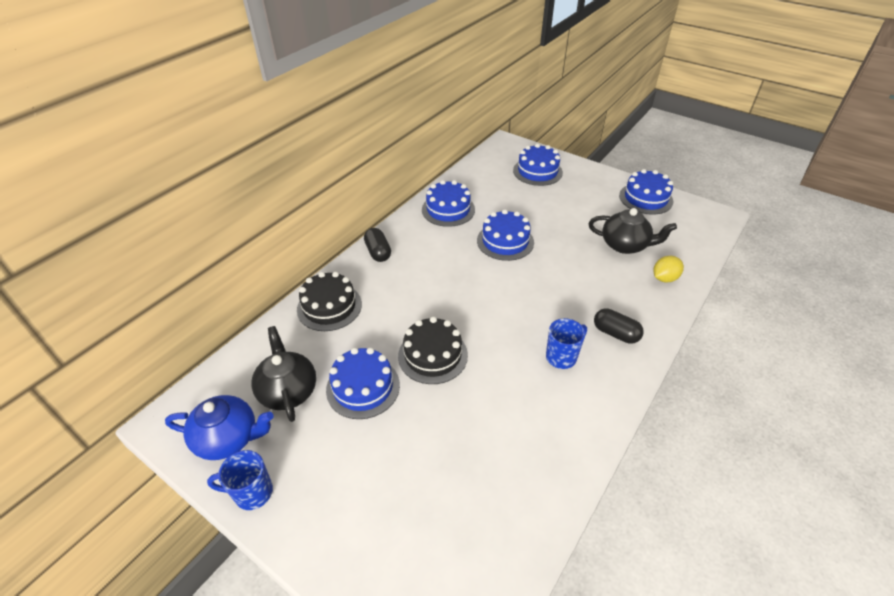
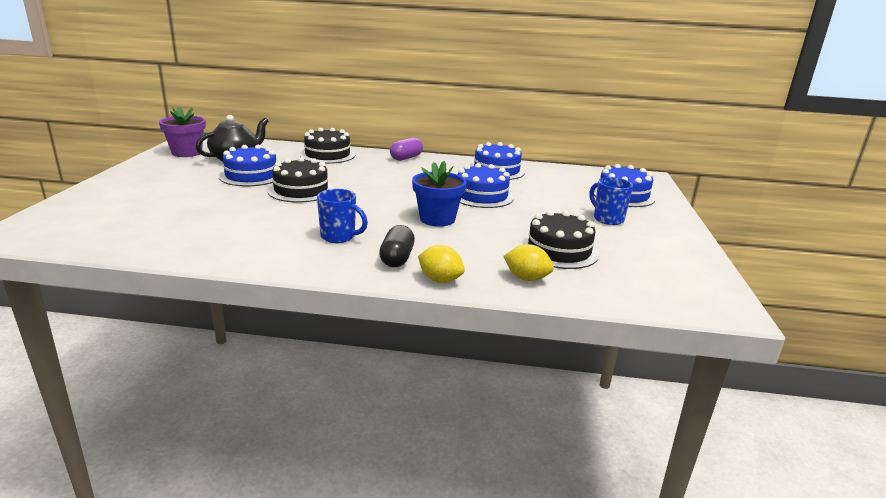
camera: 60 degrees right, 20 degrees down
blue teapot [165,395,274,460] -> purple flower pot [159,106,206,157]
blue mug [207,450,273,510] -> blue mug moved to [590,177,633,225]
black capsule [364,228,391,262] -> purple capsule [390,137,423,161]
black teapot [589,208,677,254] -> black cake [521,210,599,269]
blue cake [619,169,673,215] -> none
none -> blue flower pot [412,161,467,227]
none -> yellow lemon [418,245,465,283]

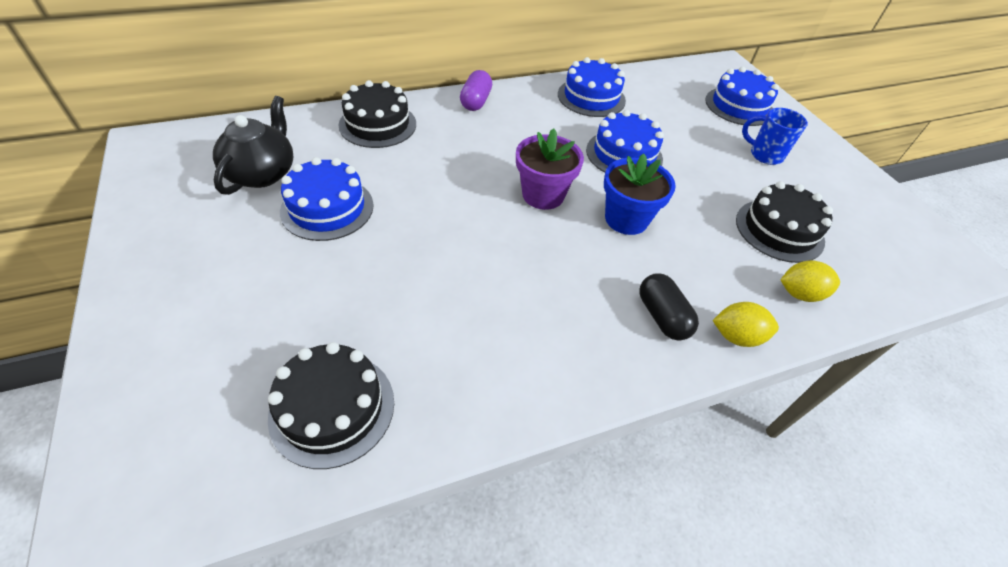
camera: 30 degrees left, 25 degrees up
purple flower pot [159,106,206,157] -> purple flower pot moved to [516,129,584,210]
black cake [268,157,334,202] -> black cake moved to [268,342,394,469]
blue mug [317,189,368,243] -> none

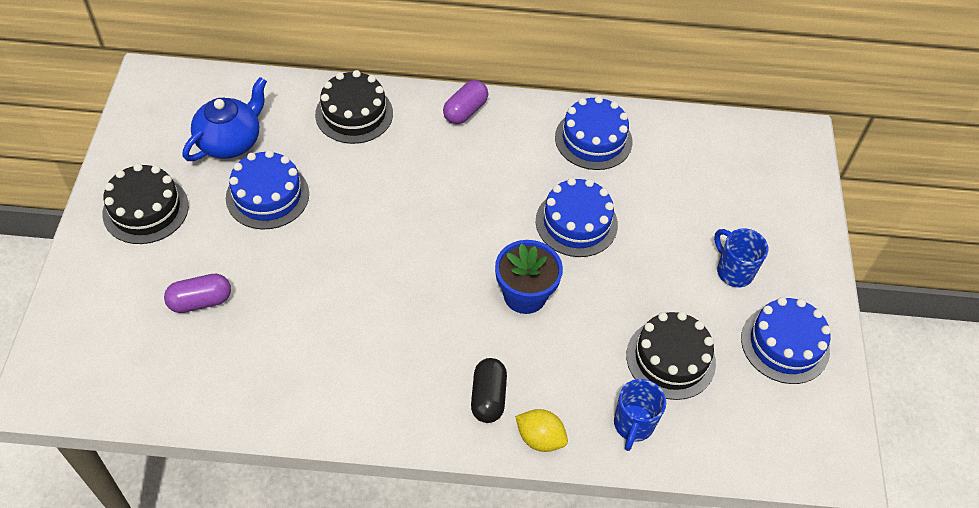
camera: 25 degrees right, 5 degrees up
black teapot [213,96,293,195] -> blue teapot [183,77,267,161]
black cake [268,342,394,469] -> black cake moved to [102,163,189,244]
purple flower pot [516,129,584,210] -> none
blue cake [705,67,779,126] -> blue cake moved to [741,297,831,384]
yellow lemon [780,260,840,302] -> blue mug [614,379,666,451]
none -> purple capsule [164,274,231,313]

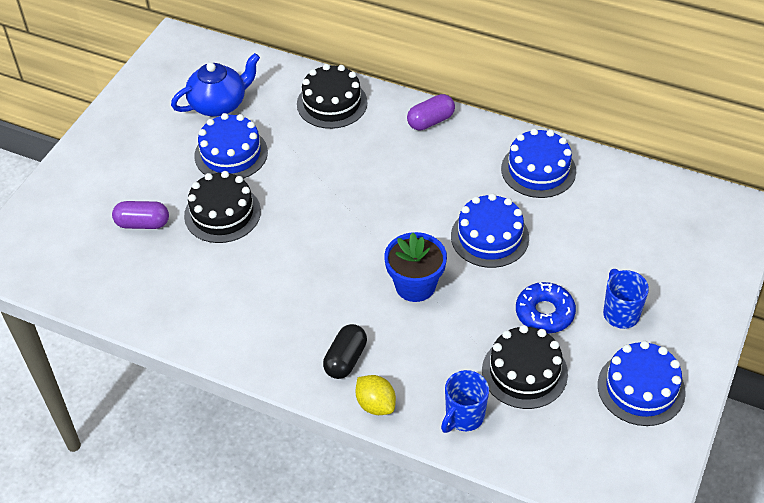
camera: 25 degrees right, 5 degrees down
black cake [102,163,189,244] -> black cake moved to [184,171,261,243]
none -> blue donut [516,282,576,334]

